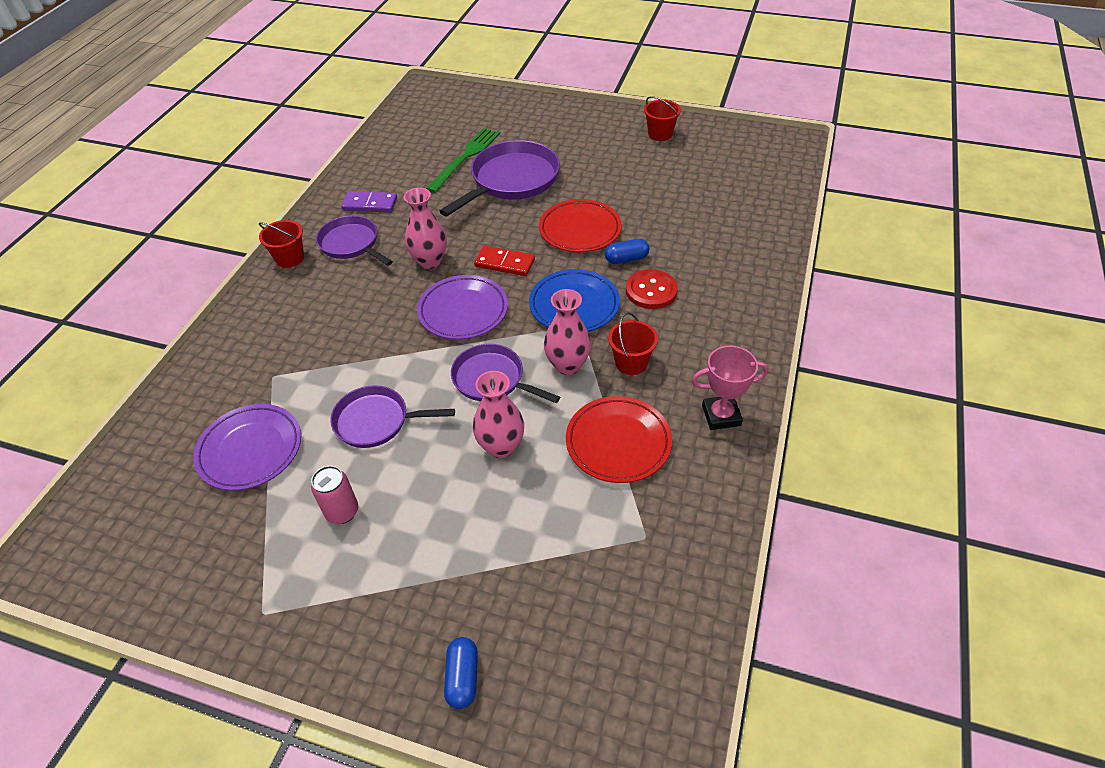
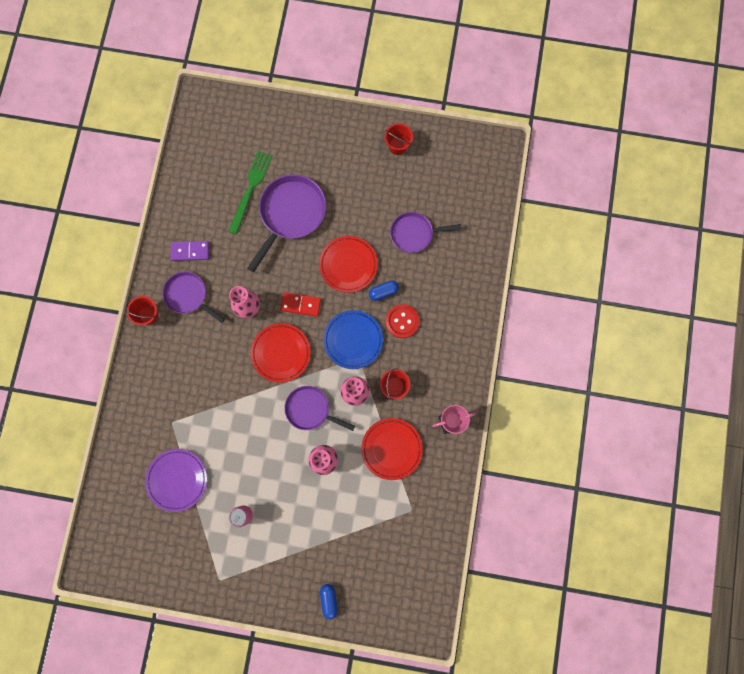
camera: 10 degrees left, 30 degrees up
purple pan [330,385,455,448] -> purple pan moved to [390,212,461,253]
purple plate [417,275,508,340] -> red plate [251,323,311,383]

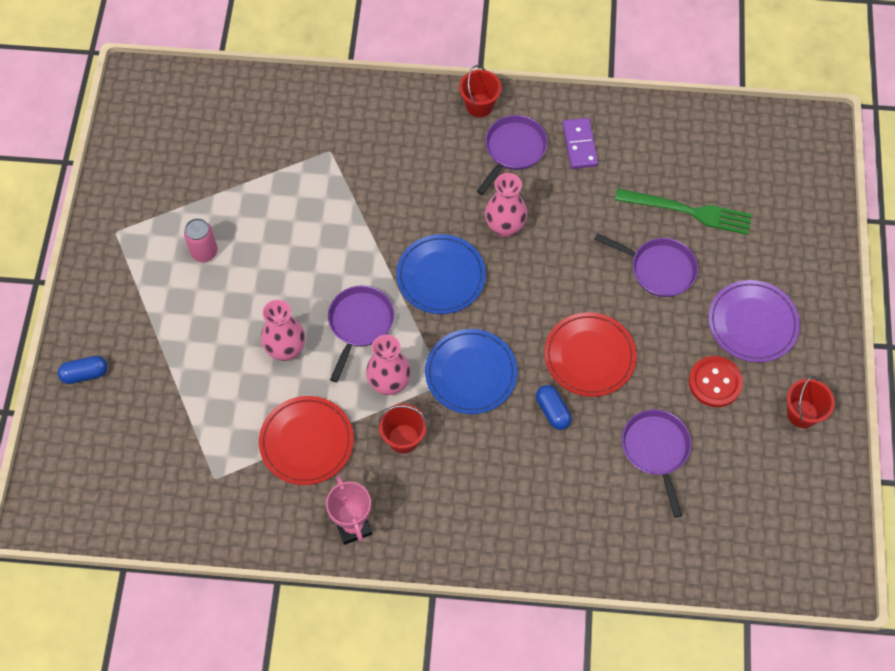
camera: 85 degrees right, 15 degrees down
purple plate [145,449,207,512] -> purple plate moved to [708,280,800,363]
purple pan [248,174,326,272] -> purple pan [594,233,698,297], size x0.63
red plate [251,323,311,383] -> blue plate [396,234,486,314]
red domino [280,292,321,317] -> none
red button [386,304,420,338] -> red button moved to [689,356,743,407]

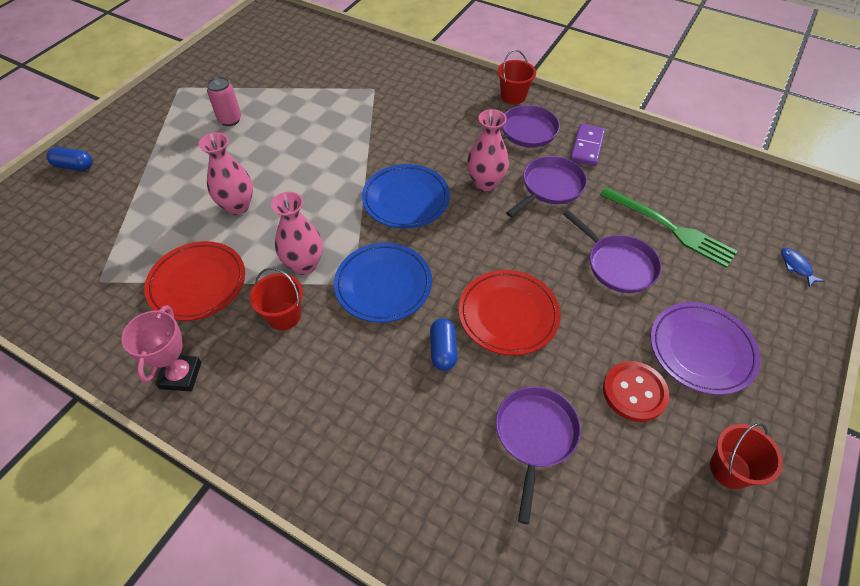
camera: 25 degrees right, 10 degrees down
purple pan [328,286,394,382] -> purple pan moved to [506,156,587,217]
none -> blue fish [781,248,824,287]

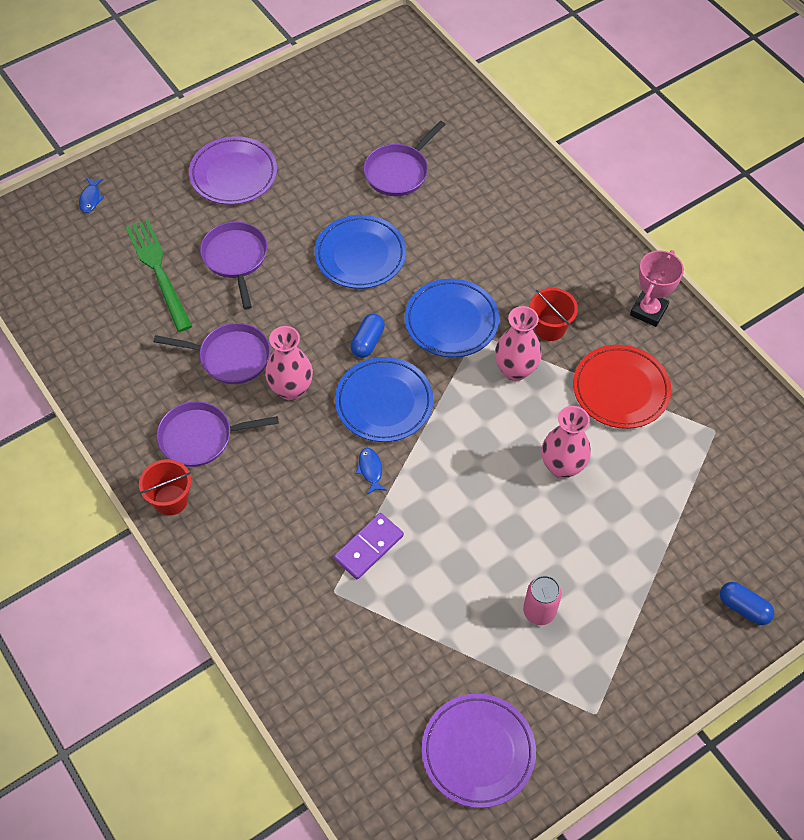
camera: 155 degrees left, 5 degrees up
blue capsule [430,318,457,371] -> blue capsule moved to [350,314,385,358]
red plate [459,270,561,356] -> blue plate [315,215,406,289]
purple pan [506,156,587,217] -> purple pan turned 150 degrees counterclockwise [153,323,271,384]
purple domino [570,124,605,166] -> purple domino moved to [334,513,404,580]
red button [603,361,669,422] -> none
red bucket [710,423,783,489] -> none
none -> blue fish [356,448,387,495]
none -> purple plate [422,693,536,808]

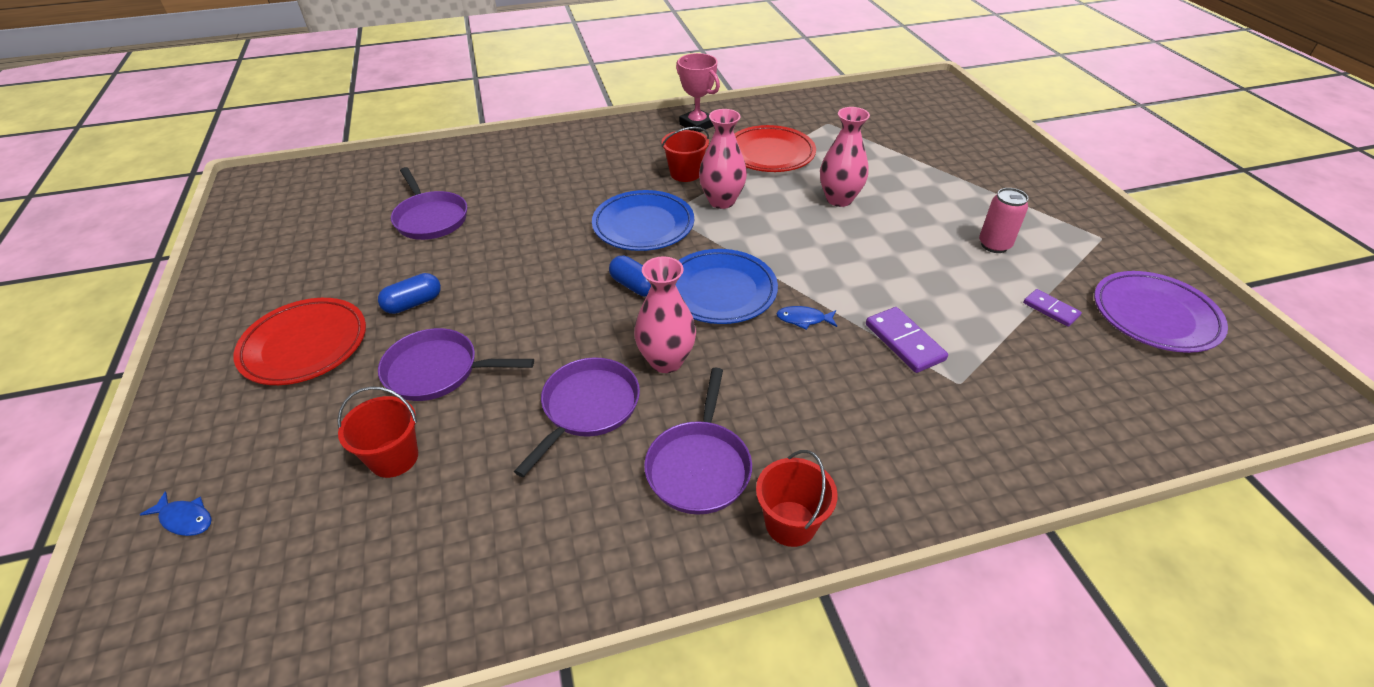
camera: 70 degrees left, 15 degrees down
green fork [125,220,192,332] -> red bucket [337,386,418,478]
purple plate [189,136,277,205] -> red plate [233,298,366,385]
blue plate [315,215,406,289] -> none
blue capsule [720,582,774,625] -> blue capsule moved to [378,273,441,314]
none -> purple domino [1023,289,1082,327]

